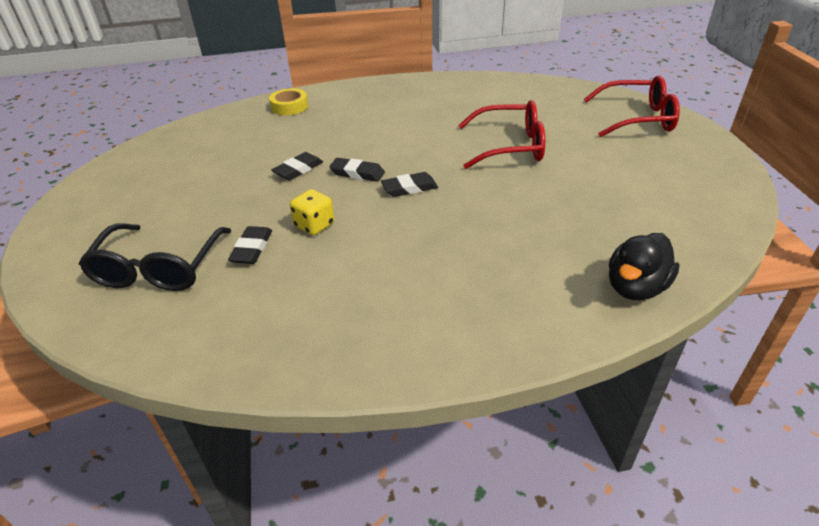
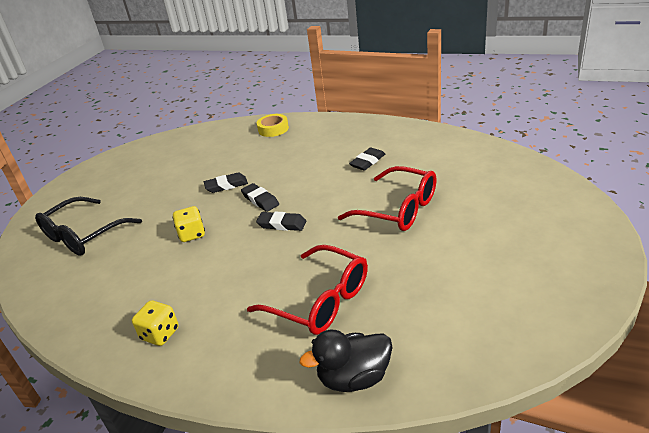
camera: 35 degrees right, 5 degrees down
black eraser [228,226,272,264] -> black eraser moved to [349,148,385,171]
red glasses [584,76,680,137] -> red glasses moved to [247,245,368,335]
none -> yellow dice [132,301,179,346]

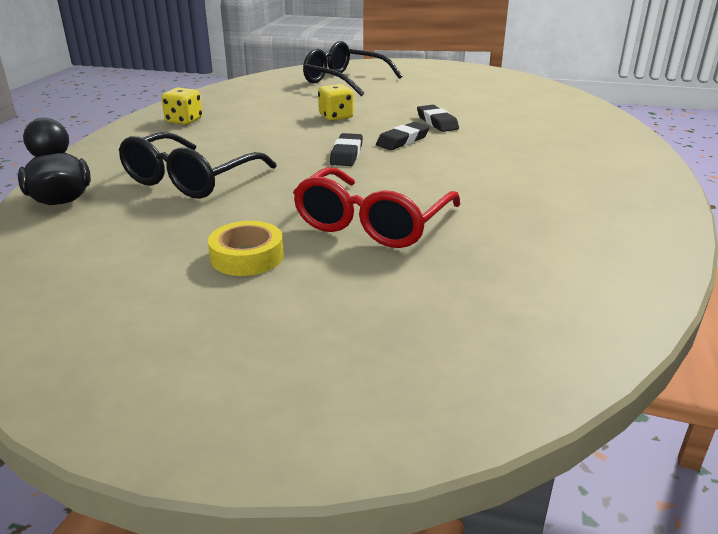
camera: 80 degrees right, 5 degrees down
red glasses [247,245,368,335] -> black glasses [119,132,277,199]
yellow tape [257,114,289,137] -> yellow tape moved to [208,221,284,276]
black eraser [349,148,385,171] -> none

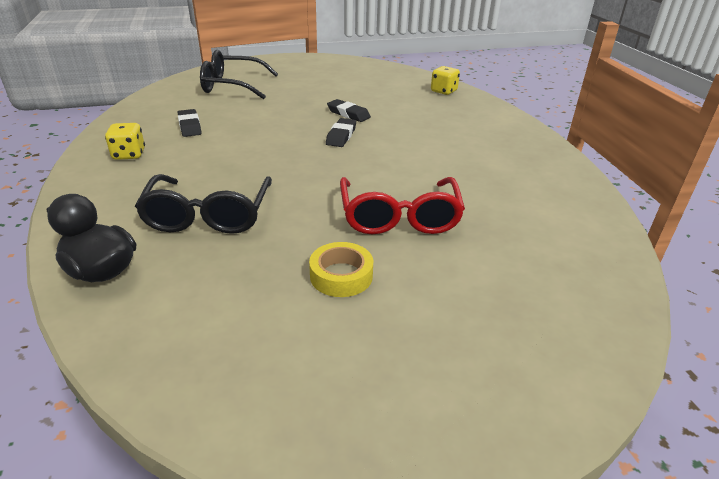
camera: 30 degrees left, 5 degrees up
yellow dice [318,84,354,121] -> yellow dice moved to [431,66,460,95]
black eraser [330,133,363,166] -> black eraser moved to [178,109,202,137]

